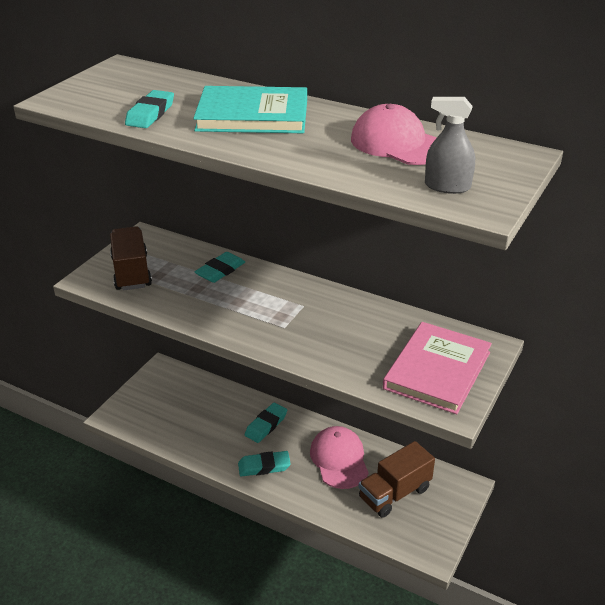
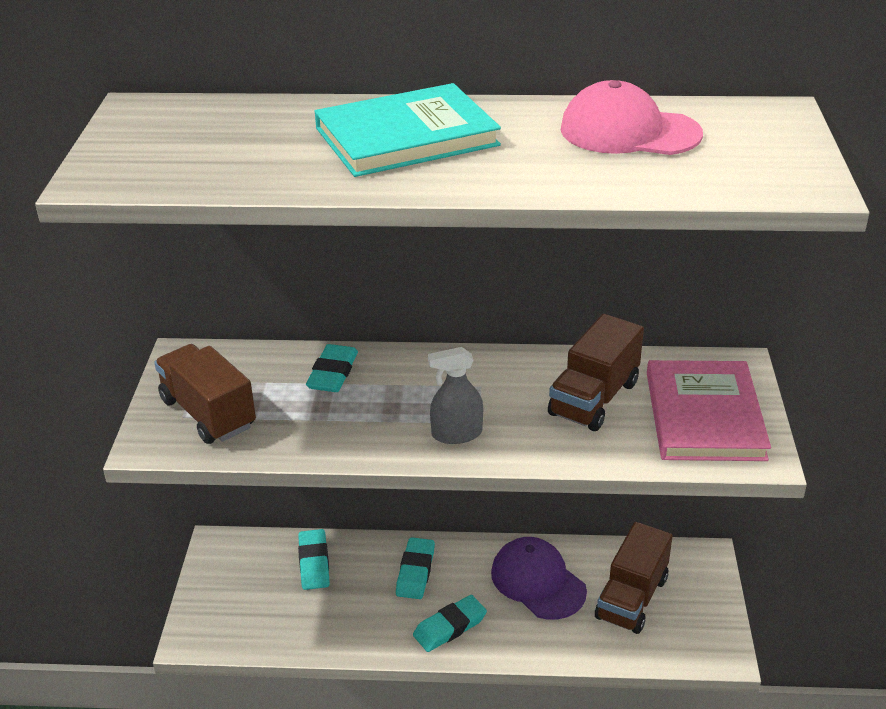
camera: 25 degrees left, 0 degrees up
turquoise eraser [125,90,174,128] -> turquoise eraser moved to [298,529,330,590]
pink cap [310,426,369,489] -> purple cap [491,537,587,620]
grey spray bottle [425,97,475,194] -> grey spray bottle moved to [428,347,483,444]
none -> brown truck [548,314,644,431]

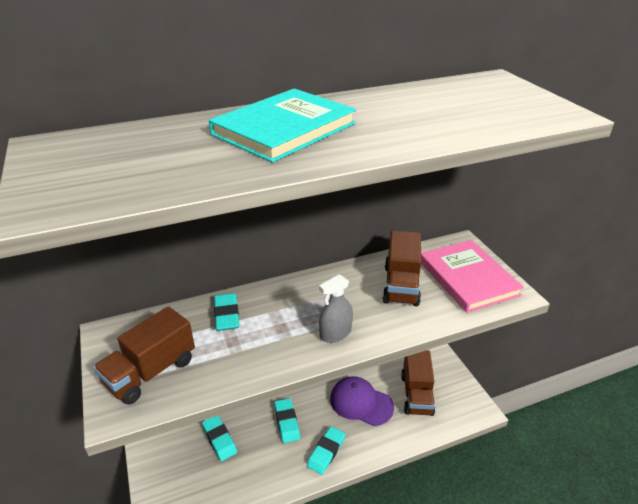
camera: 25 degrees left, 0 degrees up
brown truck [154,344,256,444] -> brown truck turned 75 degrees counterclockwise [93,306,195,405]
pink cap [561,80,703,155] -> none

